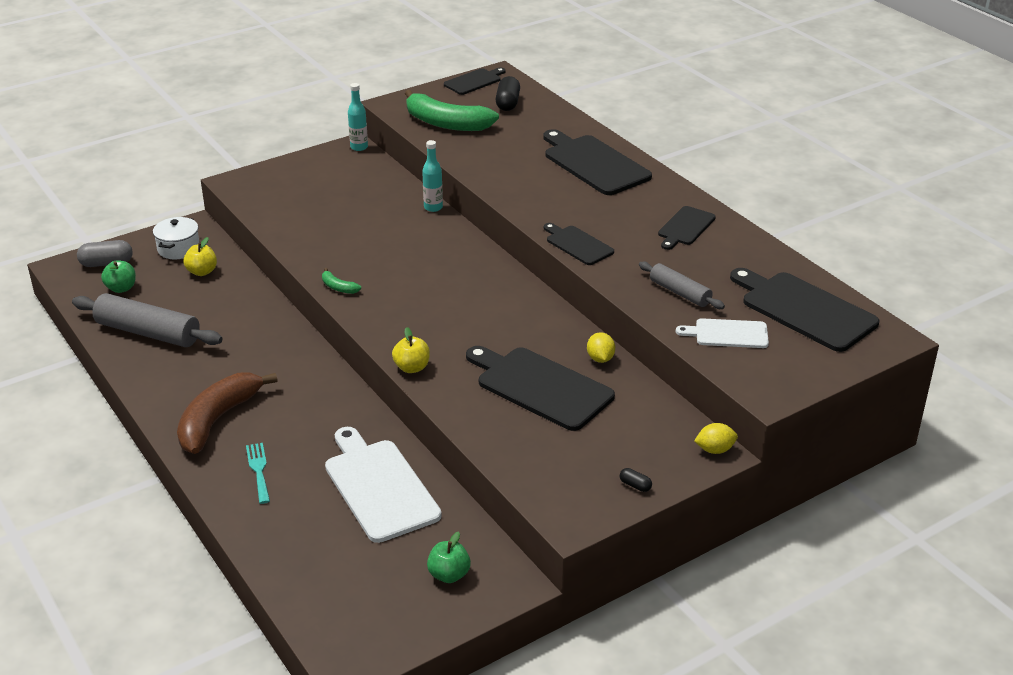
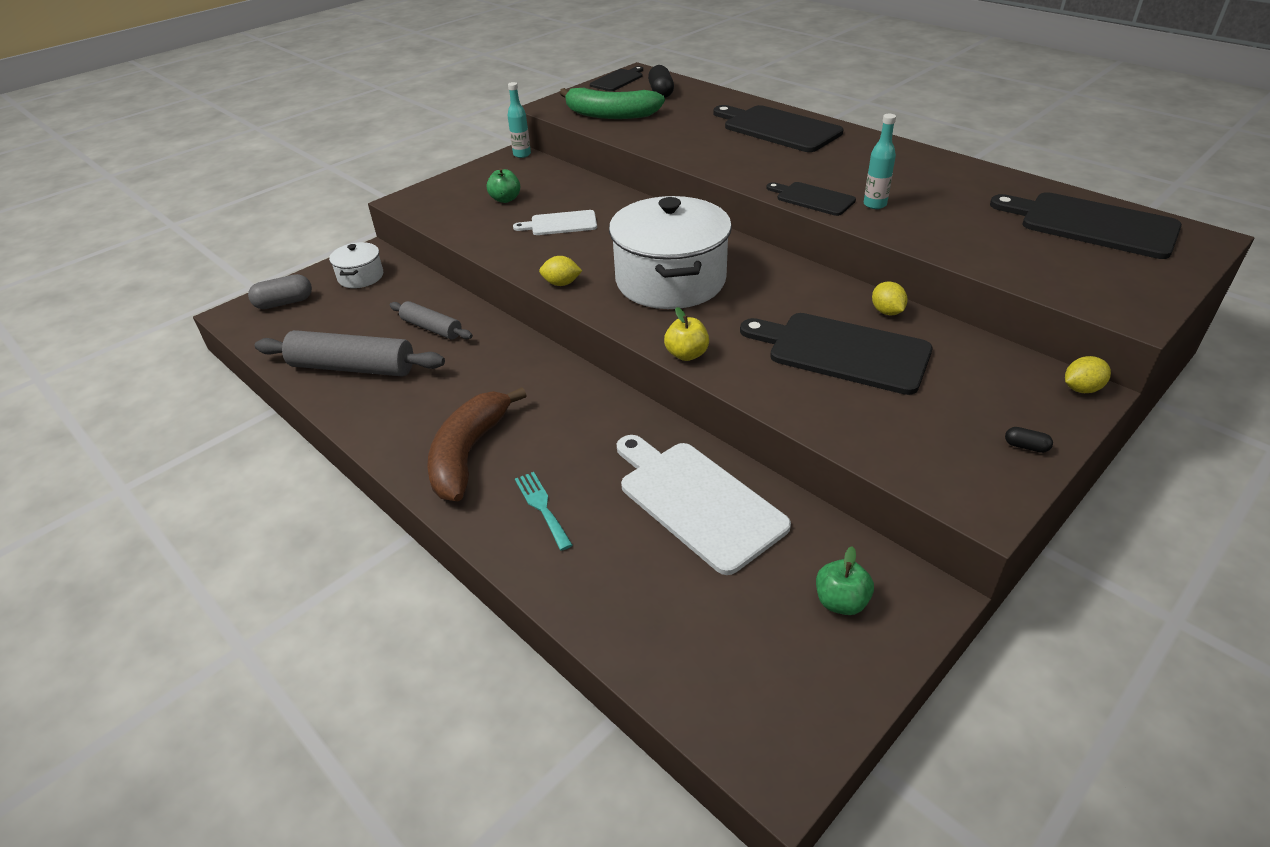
camera: 10 degrees left, 5 degrees up
green apple [101,260,136,293] -> green apple moved to [487,168,520,203]
yellow apple [183,237,217,276] -> none
green banana [322,268,361,294] -> yellow lemon [539,256,582,286]
turquoise bottle [422,140,443,212] -> turquoise bottle moved to [864,114,896,209]
grey rolling pin [639,262,725,309] -> grey rolling pin moved to [390,301,473,339]
black cutting board [658,206,716,250] -> none
white cutting board [676,318,769,348] -> white cutting board moved to [513,210,597,235]
none -> white pot [609,196,732,309]

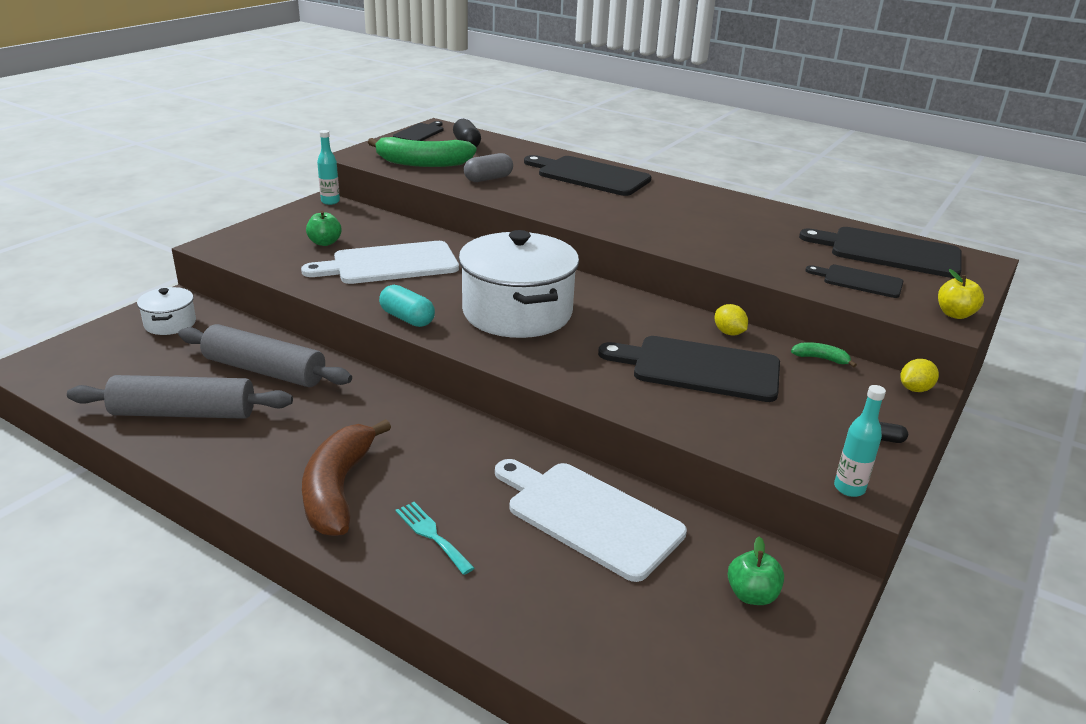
camera: 15 degrees left, 10 degrees down
grey capsule [248,274,312,309] -> grey capsule moved to [464,153,513,182]
grey rolling pin [390,301,473,339] -> grey rolling pin [178,324,352,387], size x1.71
white cutting board [513,210,597,235] -> white cutting board [301,241,459,284], size x1.78
yellow lemon [539,256,582,286] -> turquoise capsule [379,285,435,327]
yellow apple [664,307,709,361] -> yellow apple moved to [938,269,984,319]
black cutting board [766,182,856,216] -> black cutting board moved to [805,265,903,298]
turquoise bottle [864,114,896,209] -> turquoise bottle moved to [834,385,886,497]
none -> green banana [791,342,857,367]

